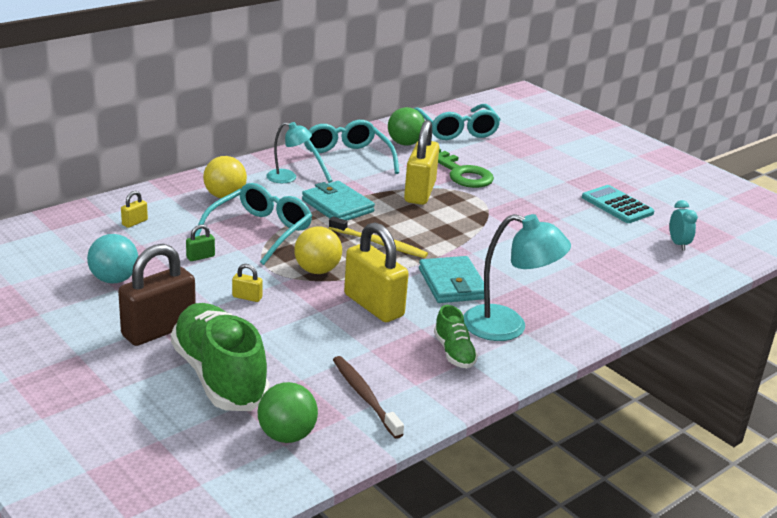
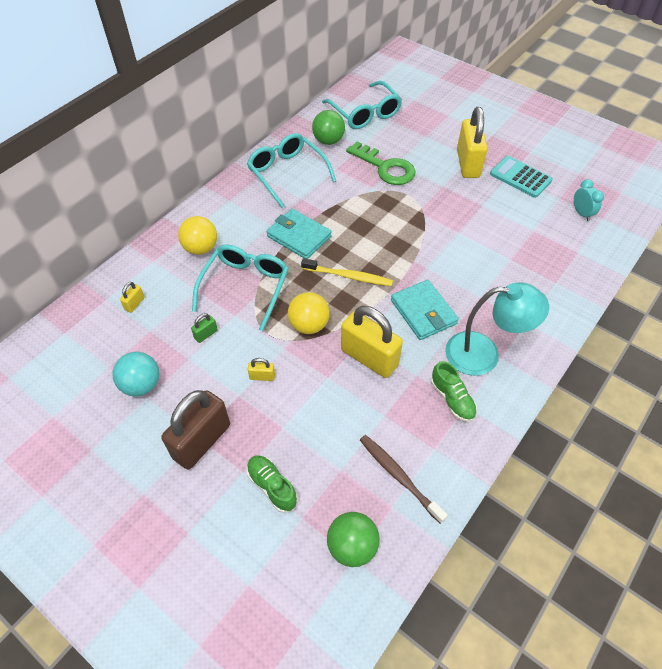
camera: 10 degrees left, 25 degrees up
green shoe [171,303,270,411] -> green shoe [247,455,298,513], size x0.48
turquoise lamp [266,122,312,183] -> none
yellow padlock [404,120,439,205] -> yellow padlock moved to [457,107,488,178]

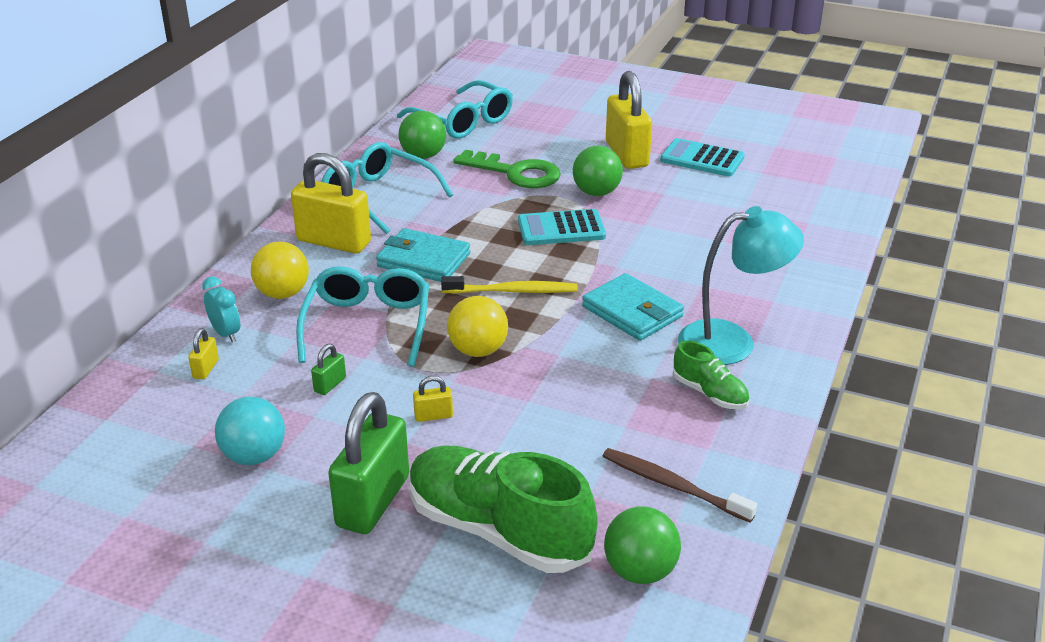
camera: 15 degrees left, 20 degrees down
brown padlock [161,390,230,470] -> green padlock [328,392,409,534]
green shoe [247,455,298,513] -> green shoe [410,445,597,573], size x2.07
yellow padlock [341,306,403,378] -> yellow padlock moved to [291,153,371,254]
turquoise clock [574,179,604,221] -> turquoise clock moved to [202,276,240,342]
none -> turquoise calculator [518,209,606,245]
none -> green ball [573,146,623,196]

